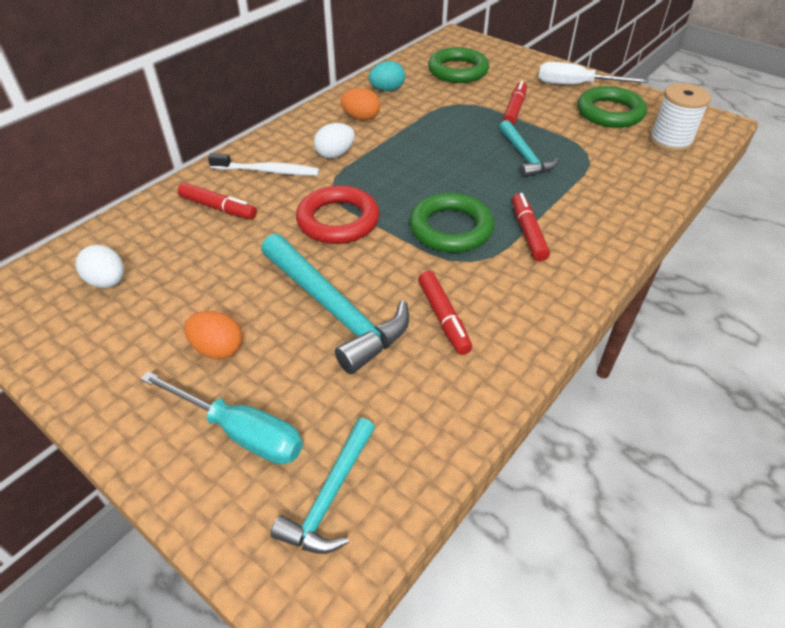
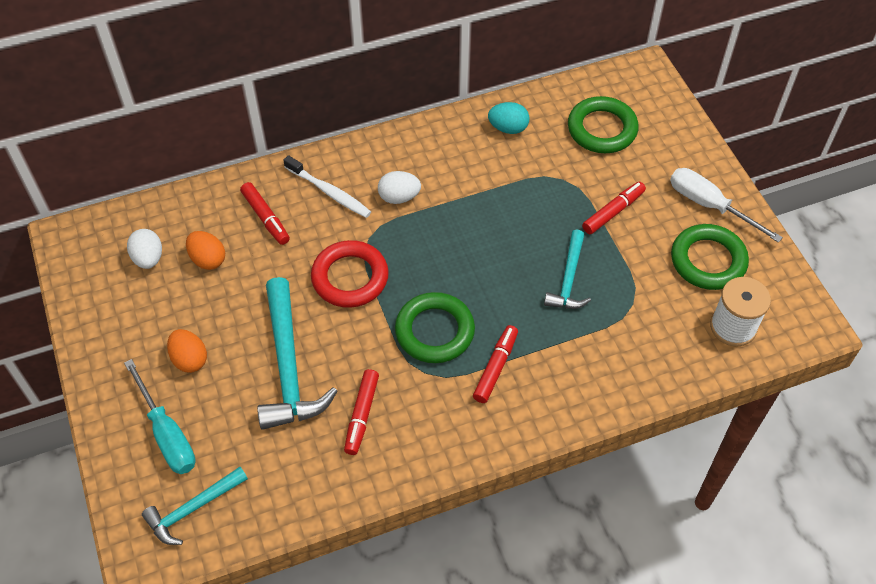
camera: 30 degrees right, 10 degrees up
orange egg [340,88,380,120] -> orange egg moved to [186,231,225,270]

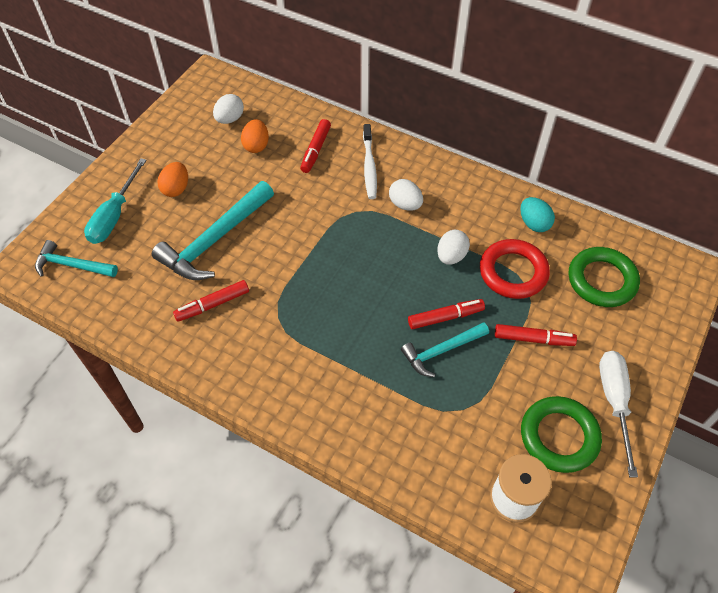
camera: 50 degrees right, 0 degrees up
red ring [311,240,389,308] -> red ring moved to [480,239,550,299]
green ring [395,292,475,363] -> none
red marker [473,325,518,403] -> red marker moved to [408,299,485,329]
none -> white egg [437,230,470,265]

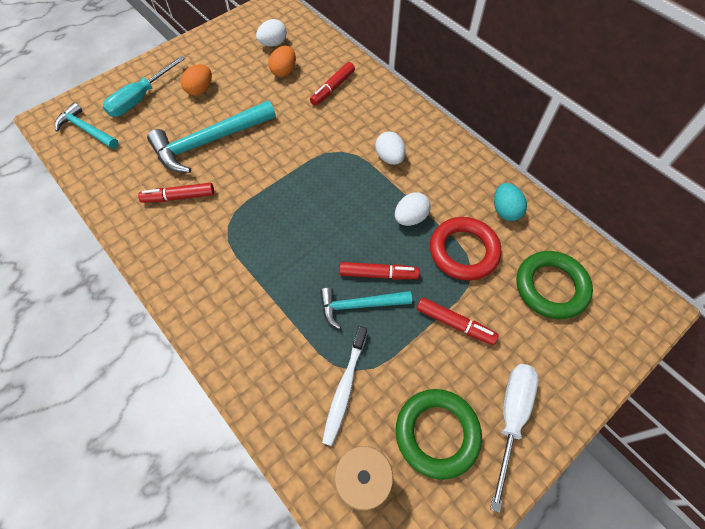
camera: 20 degrees right, 5 degrees up
white toothbrush [363,124,377,199] -> white toothbrush moved to [322,326,367,446]

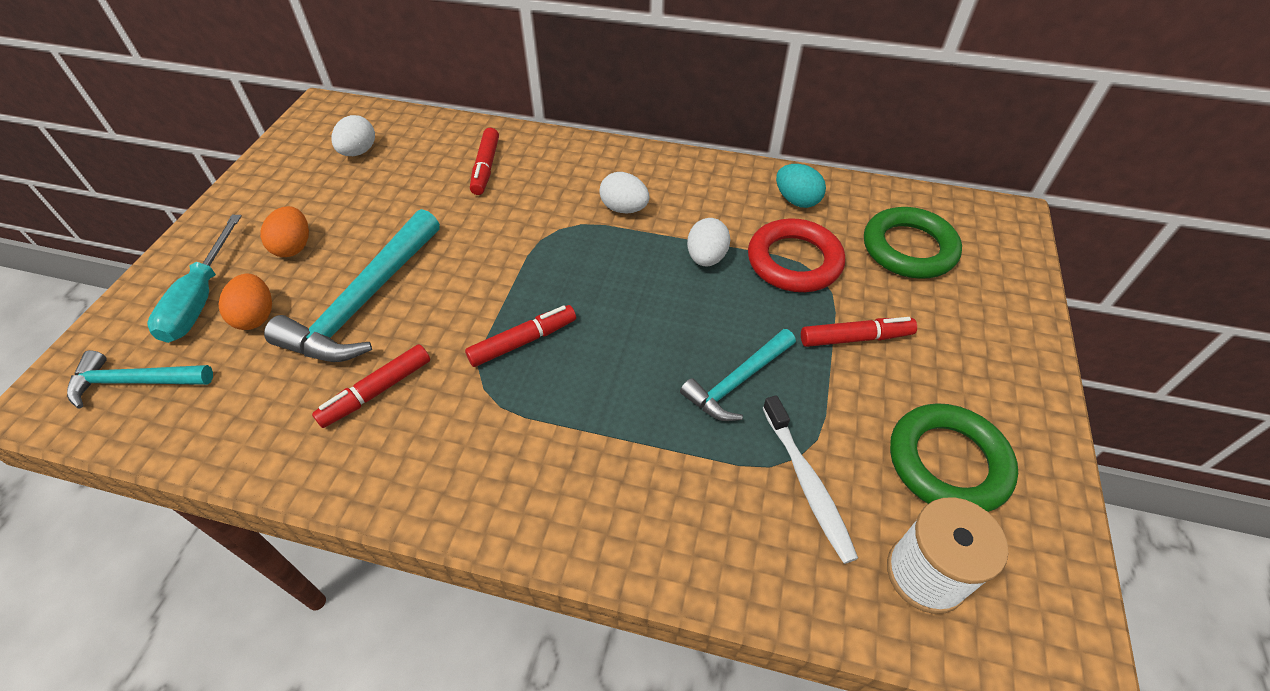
camera: 35 degrees left, 10 degrees down
orange egg [269,46,296,77] -> orange egg moved to [218,274,272,330]
red marker [339,262,419,280] -> red marker moved to [465,305,576,367]
white screwdriver [490,364,539,513] -> none

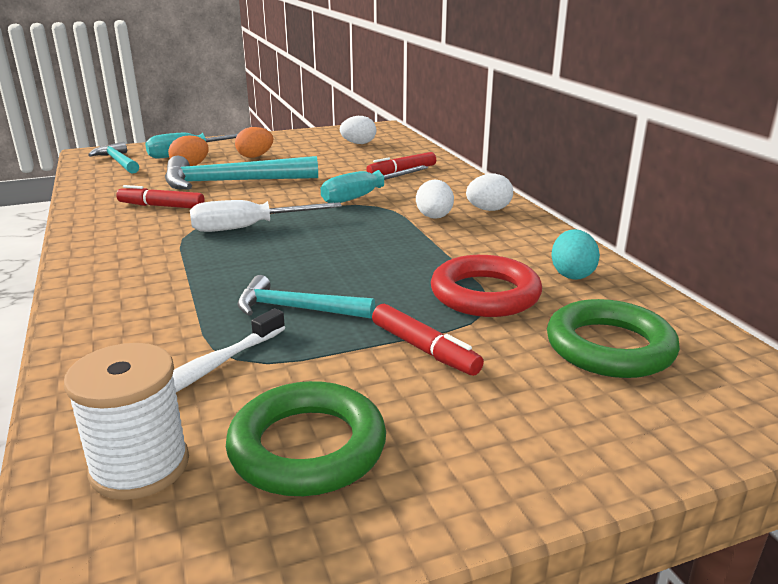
camera: 55 degrees right, 25 degrees down
red marker [465,305,576,367] -> white screwdriver [190,200,342,232]
white egg [687,218,731,266] -> white egg moved to [466,174,513,211]
none -> turquoise screwdriver [320,165,428,203]

